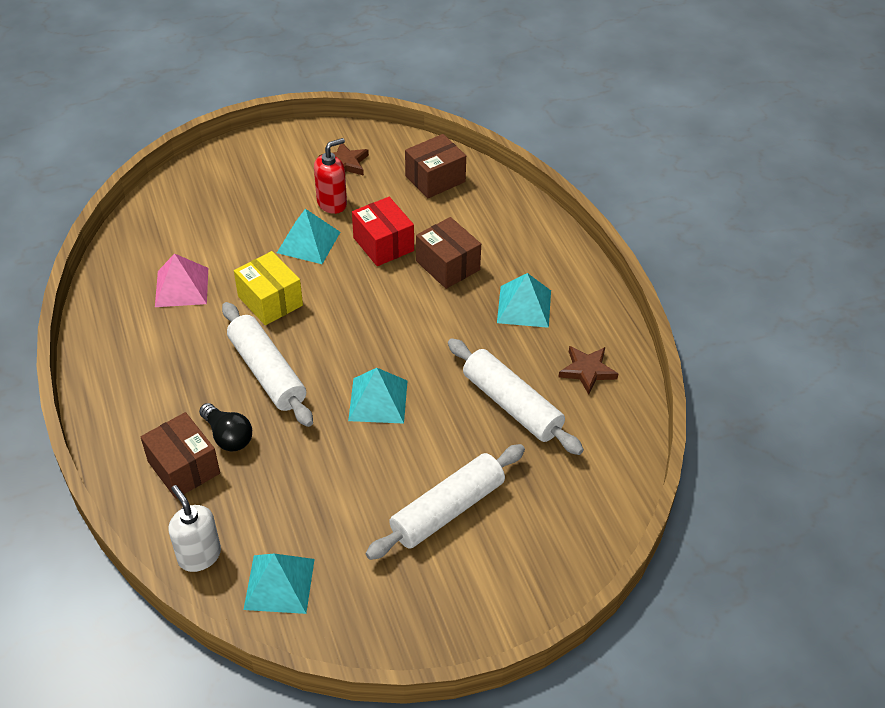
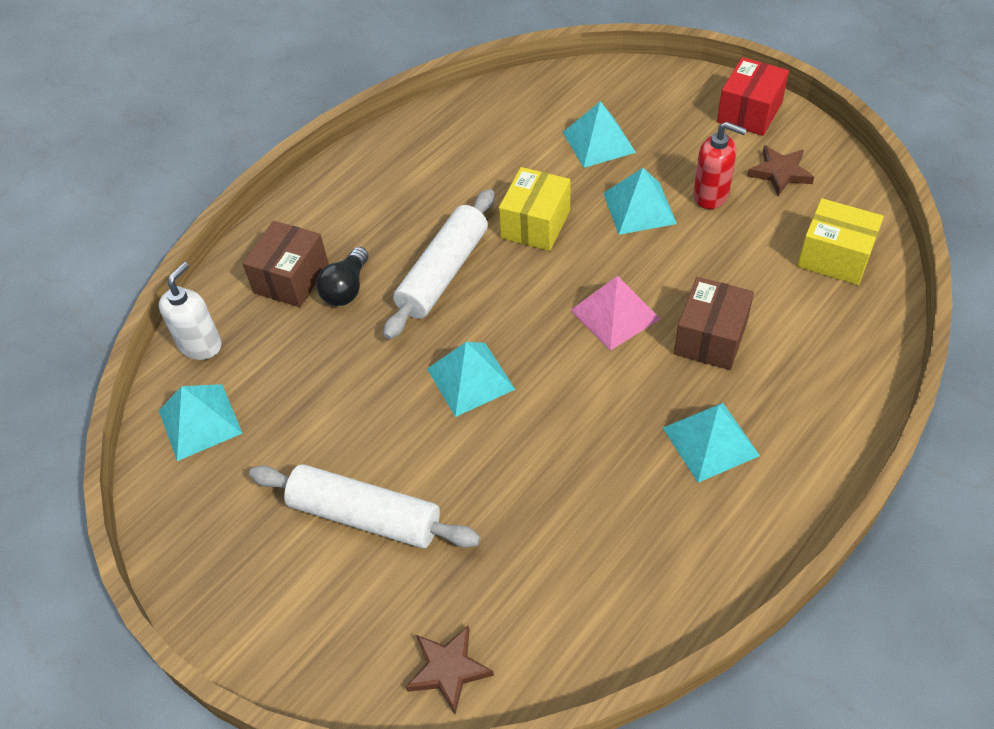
camera: 65 degrees right, 5 degrees up
pink pyramid [155,254,208,307] -> pink pyramid moved to [570,276,660,351]
red box [352,197,414,266] -> red box moved to [717,57,789,136]
brown box [405,134,466,198] -> yellow box [797,198,884,285]
white rolling pin [448,338,584,455] -> none
brown star [558,346,618,395] -> brown star moved to [406,625,494,714]
none -> turquoise pyramid [563,101,636,168]

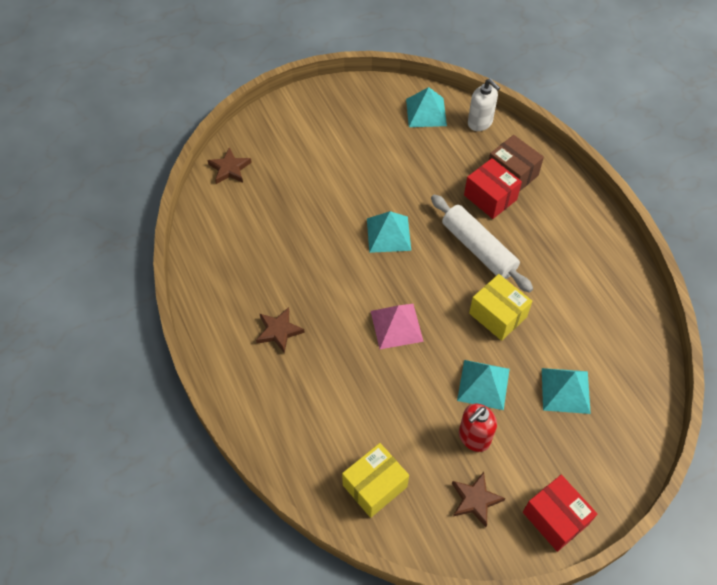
camera: 110 degrees right, 5 degrees up
white rolling pin [249,464,480,549] -> none
black light bulb [316,247,369,306] -> red box [464,158,522,219]
turquoise pyramid [663,403,760,483] -> brown star [256,307,305,353]
brown box [674,277,754,370] -> none

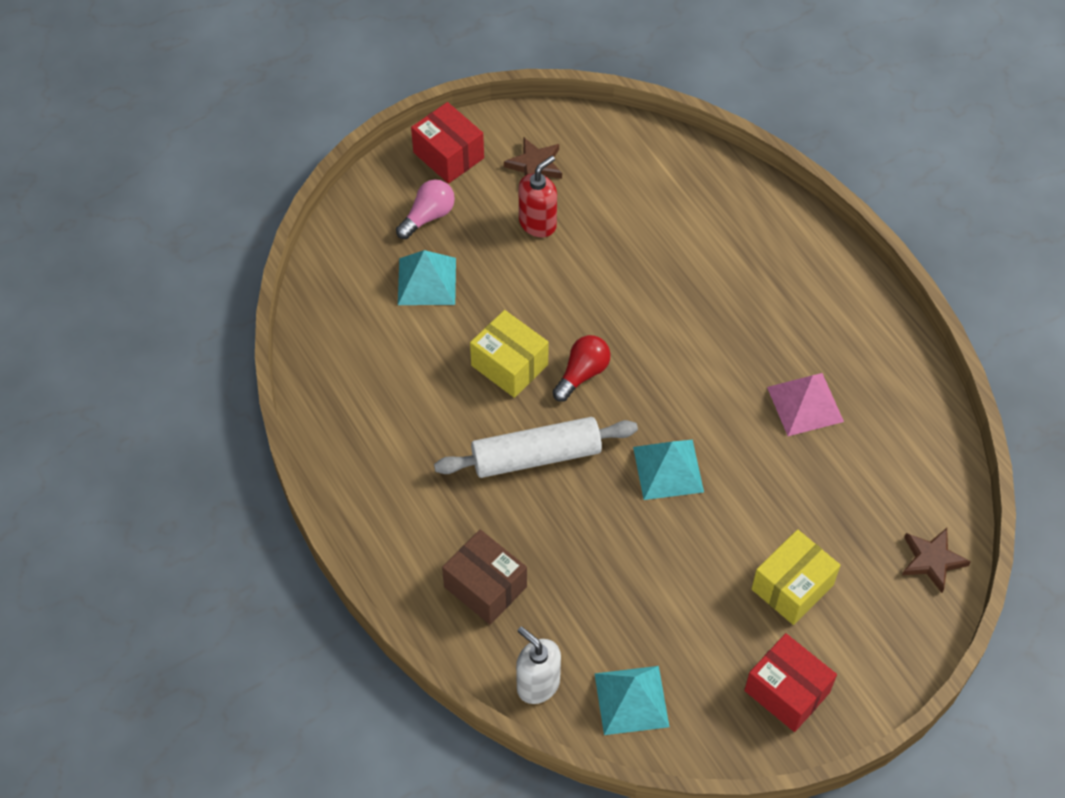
camera: 175 degrees right, 0 degrees up
brown star [256,307,305,353] -> none
yellow box [342,443,409,518] -> yellow box moved to [752,529,841,625]
pink pyramid [371,304,424,349] -> pink pyramid moved to [767,373,844,436]
white rolling pin [431,195,533,293] -> white rolling pin turned 60 degrees counterclockwise [434,417,638,478]
turquoise pyramid [457,360,510,410] -> none
red box [464,158,522,219] -> red box moved to [744,633,837,732]
none -> pink light bulb [396,179,455,239]
none -> red light bulb [552,335,610,402]

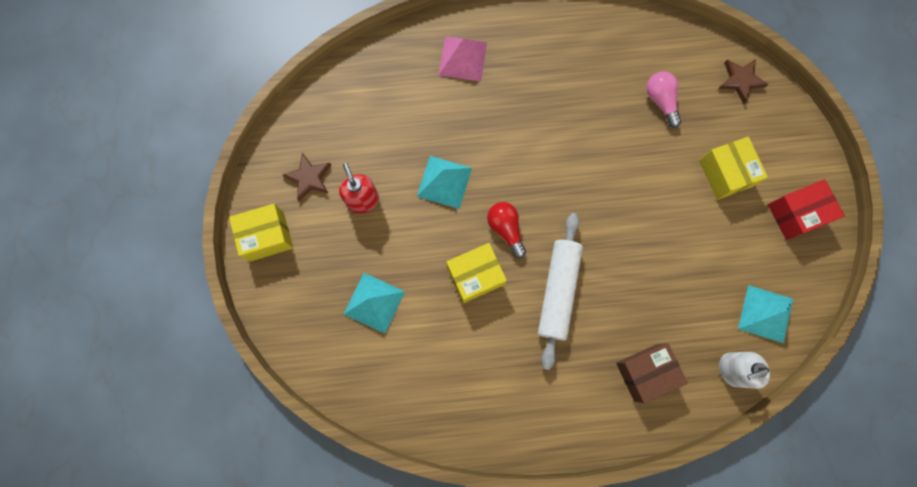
camera: 65 degrees left, 20 degrees up
pink light bulb [396,179,455,239] -> pink light bulb moved to [647,71,682,128]
red box [411,102,484,184] -> yellow box [229,204,293,262]
turquoise pyramid [633,440,704,500] -> turquoise pyramid moved to [417,156,472,209]
pink pyramid [767,373,844,436] -> pink pyramid moved to [439,36,487,81]

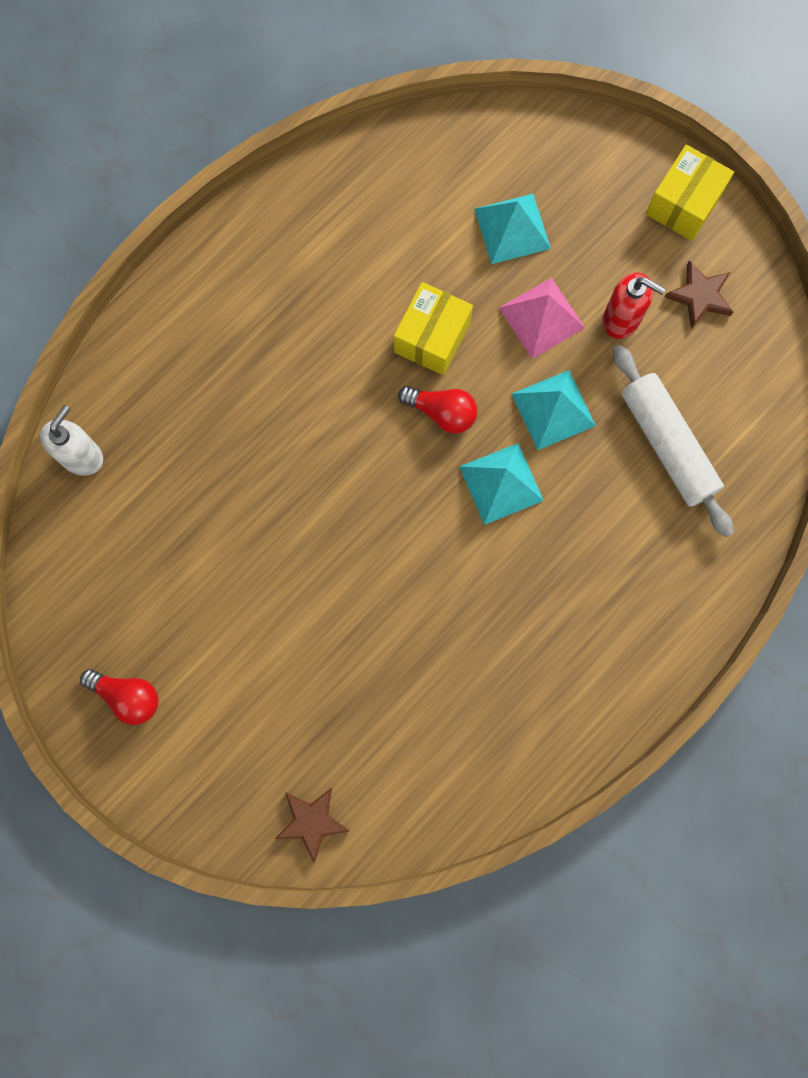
camera: 140 degrees right, 0 degrees up
pink pyramid [439,36,487,81] -> pink pyramid moved to [499,277,585,359]
white rolling pin [538,213,583,370] -> white rolling pin moved to [613,345,734,537]
brown box [616,343,688,404] -> none
pink light bulb [647,71,682,128] -> none
yellow box [699,137,768,200] -> none
turquoise pyramid [738,285,793,343] -> turquoise pyramid moved to [459,443,544,525]
red box [768,179,845,240] -> red light bulb [80,669,158,725]

